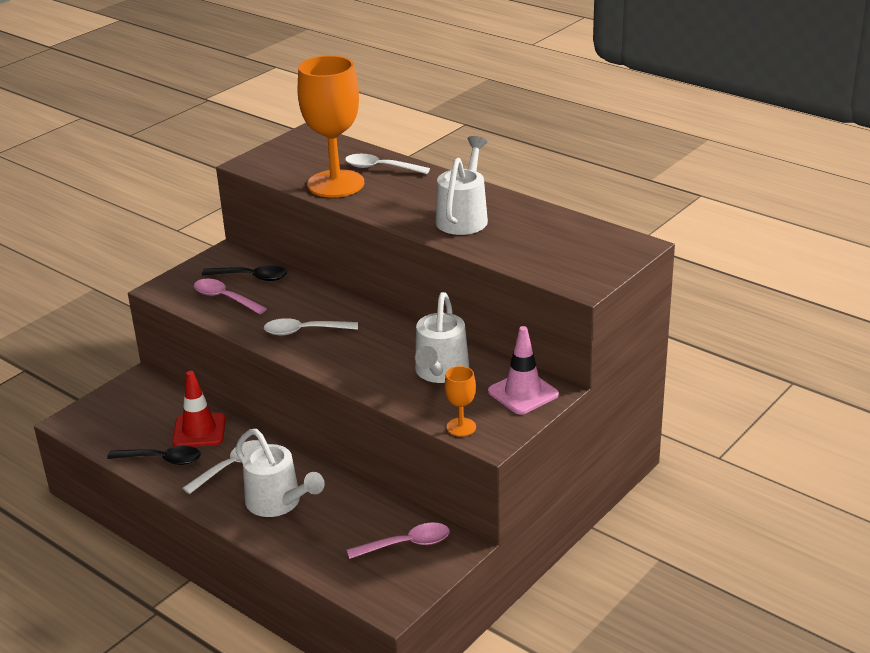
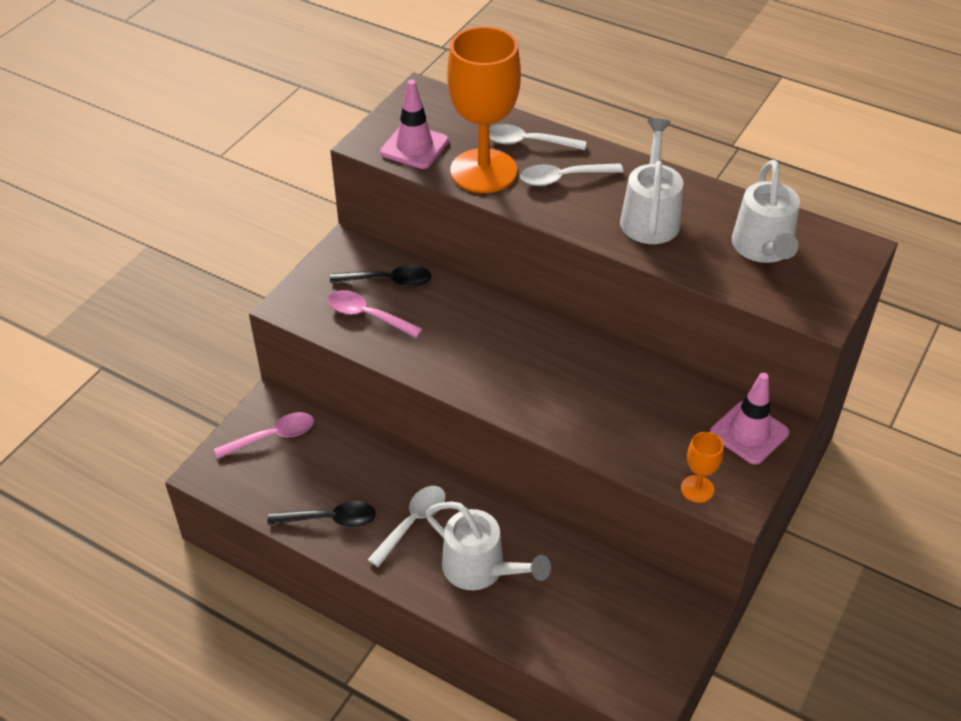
camera: 10 degrees left, 15 degrees up
red traffic cone [172,371,226,447] -> none
white spoon [264,318,358,336] -> white spoon moved to [520,163,623,186]
pink spoon [347,523,450,559] -> pink spoon moved to [214,412,314,458]
white watering can [415,292,469,383] -> white watering can moved to [732,160,800,263]
none -> pink traffic cone [380,80,449,169]

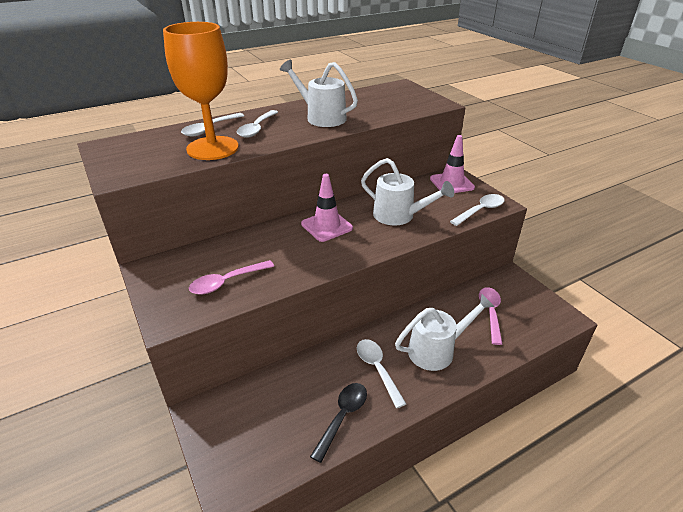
camera: 60 degrees left, 10 degrees down
pink spoon [214,412,314,458] -> pink spoon moved to [479,287,503,345]
black spoon [330,265,431,287] -> none
pink traffic cone [380,80,449,169] -> pink traffic cone moved to [301,174,353,242]
orange goblet [681,432,724,503] -> white spoon [450,194,505,226]
white watering can [732,160,800,263] -> white watering can moved to [361,158,454,225]

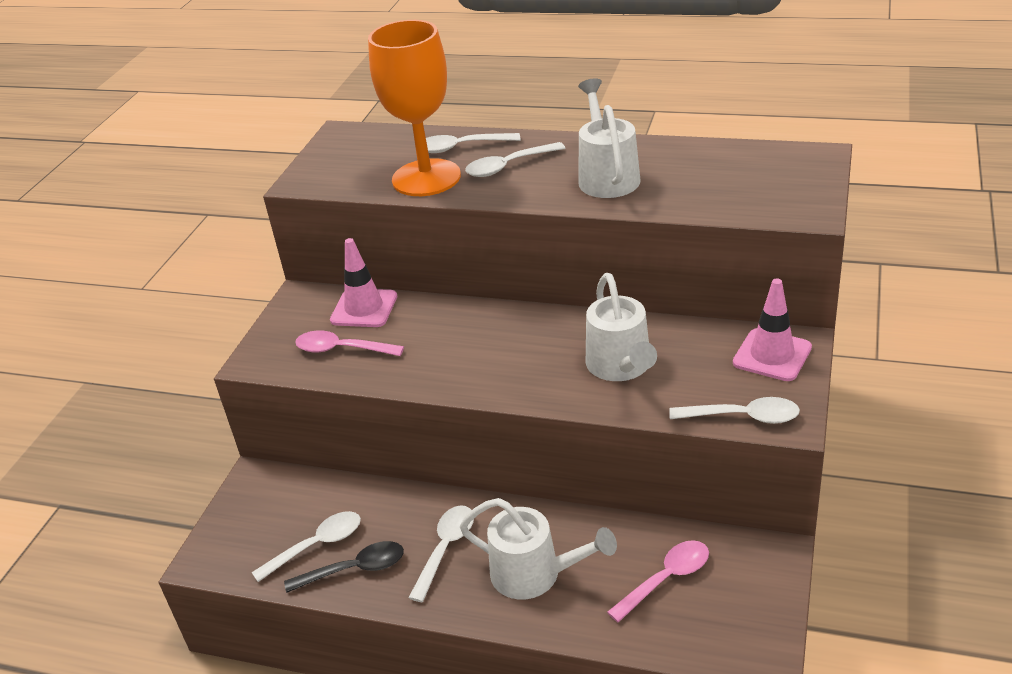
camera: 50 degrees right, 0 degrees up
pink traffic cone [301,174,353,242] -> pink traffic cone moved to [330,238,397,327]
none -> white spoon [252,511,361,582]

